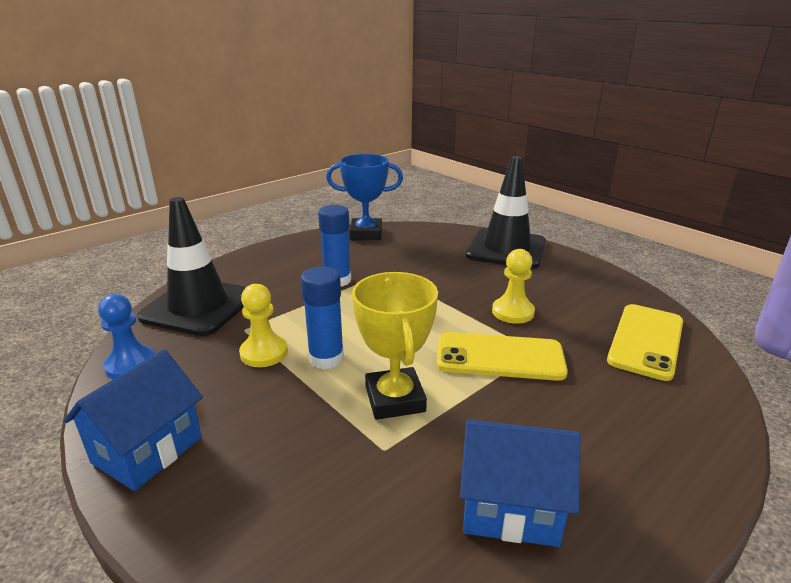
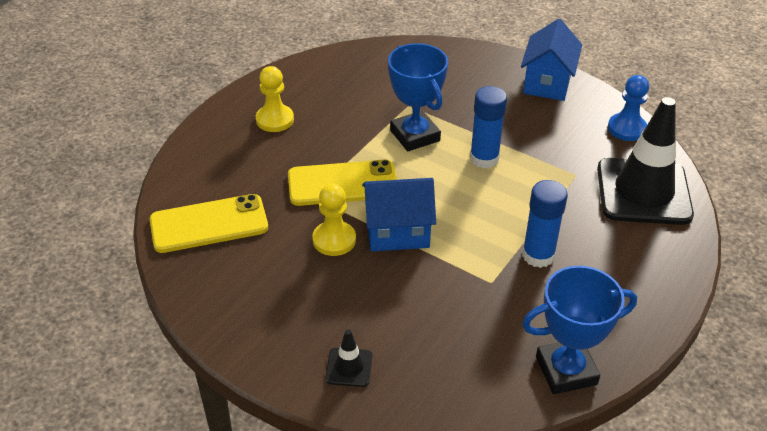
camera: 165 degrees right, 15 degrees up
yellow pawn [239,284,288,367] -> yellow pawn moved to [256,66,294,132]
yellow trophy [352,272,438,420] -> blue trophy [388,43,448,151]
blue house [460,419,581,547] -> blue house moved to [362,178,436,251]
black traffic cone [466,156,546,269] -> black traffic cone [325,329,372,387], size x0.42
yellow phone [607,304,683,381] -> yellow phone turned 60 degrees clockwise [150,194,268,253]

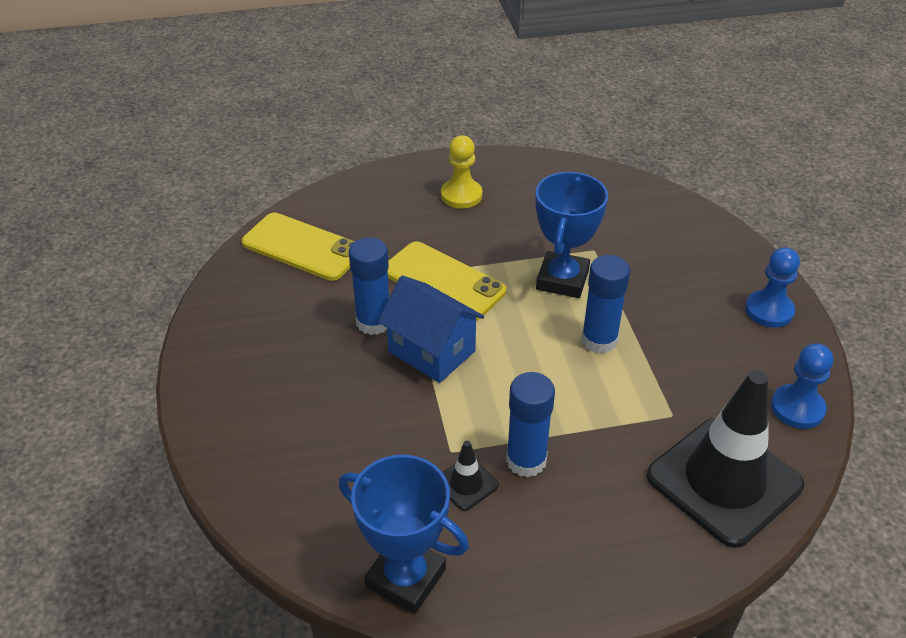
camera: 45 degrees right, 0 degrees up
yellow pawn [312,184,356,256] -> blue glue stick [349,237,389,335]
black traffic cone [325,329,372,387] -> black traffic cone moved to [443,441,499,511]
blue house [521,19,582,101] -> blue pawn [745,247,800,328]

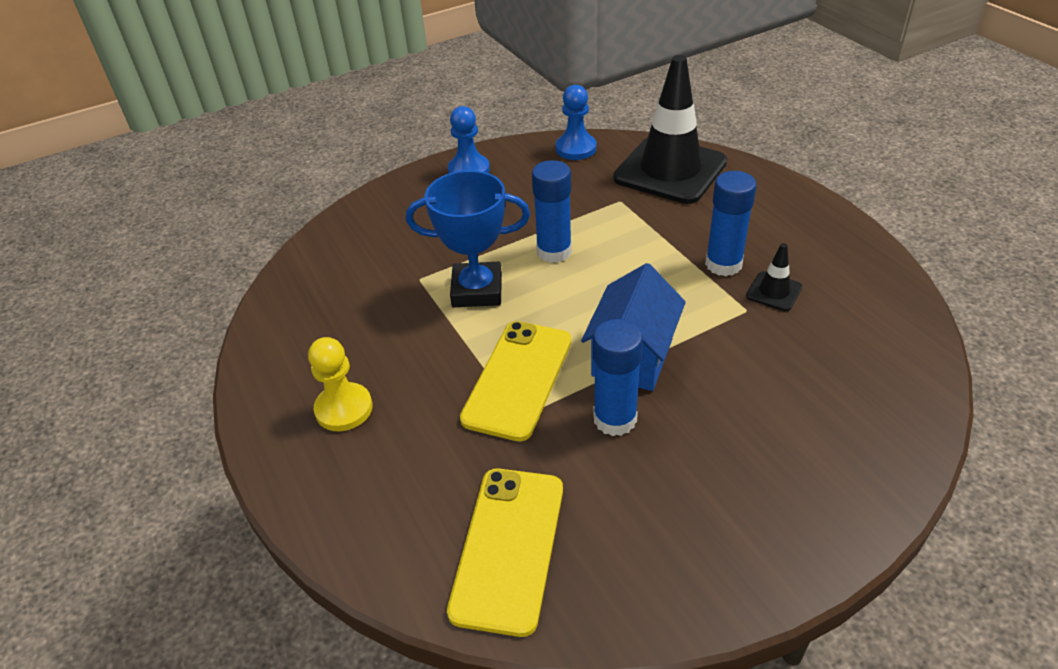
camera: 105 degrees left, 0 degrees up
blue trophy [339,455,469,614] -> none

